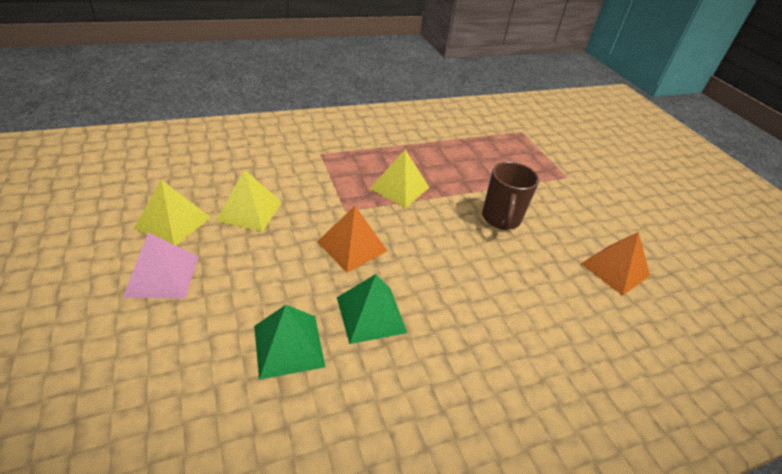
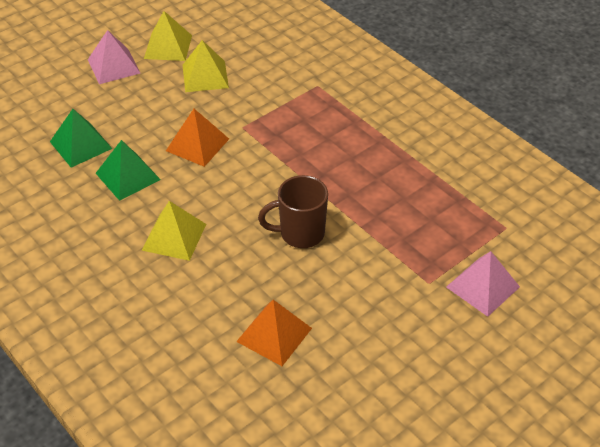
camera: 75 degrees right, 5 degrees up
yellow pyramid [370,150,429,208] -> yellow pyramid moved to [142,201,206,261]
none -> pink pyramid [446,251,520,317]

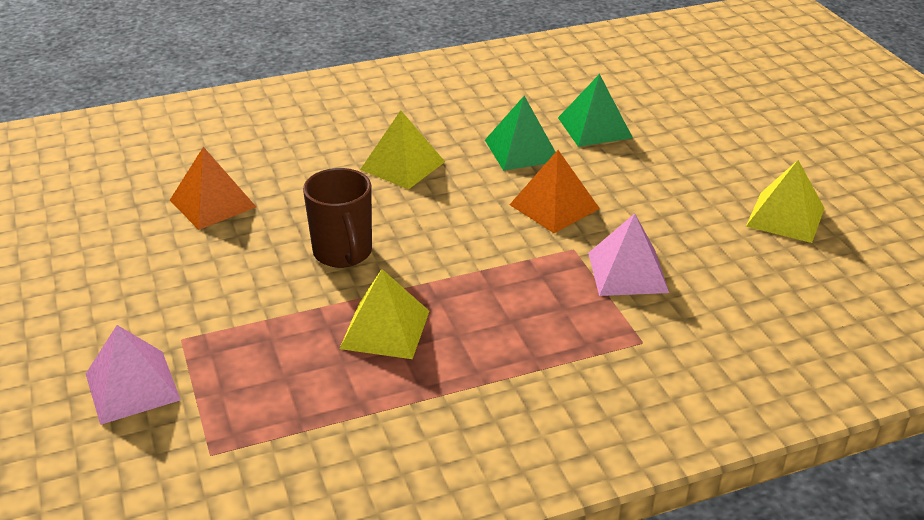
camera: 110 degrees right, 10 degrees down
pink pyramid [88,30,140,84] -> pink pyramid moved to [588,213,669,296]
yellow pyramid [183,40,229,92] -> yellow pyramid moved to [339,269,429,359]
brown mug [258,175,328,248] -> brown mug turned 150 degrees clockwise [303,168,372,268]

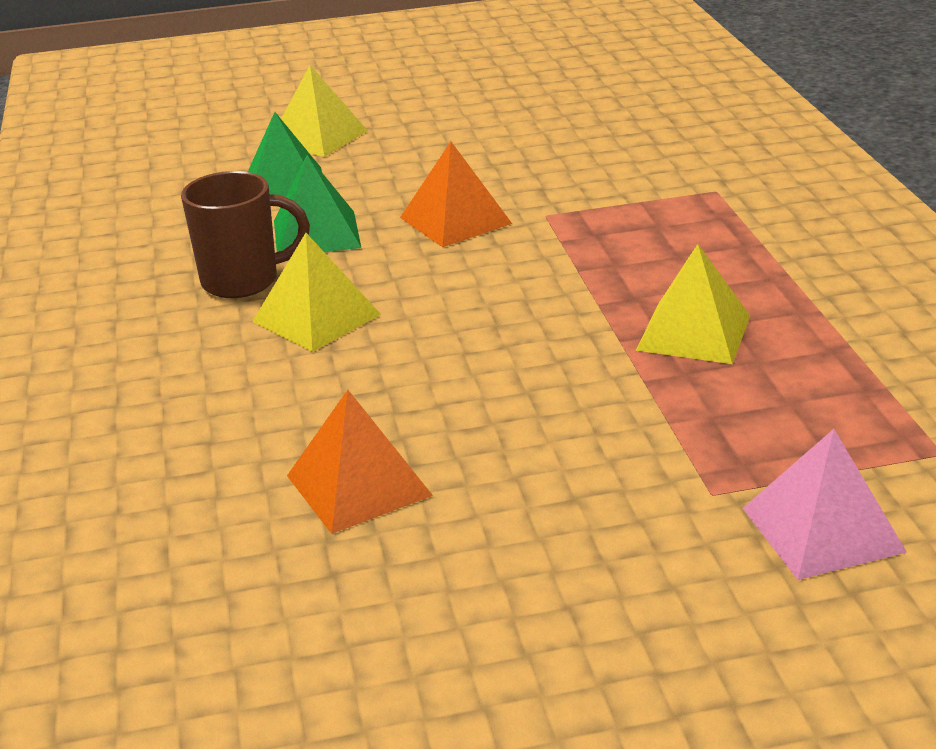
camera: 80 degrees left, 5 degrees down
brown mug [303,168,372,268] -> brown mug moved to [181,171,310,298]
pink pyramid [588,213,669,296] -> none
yellow pyramid [746,160,825,243] -> yellow pyramid moved to [281,66,368,157]

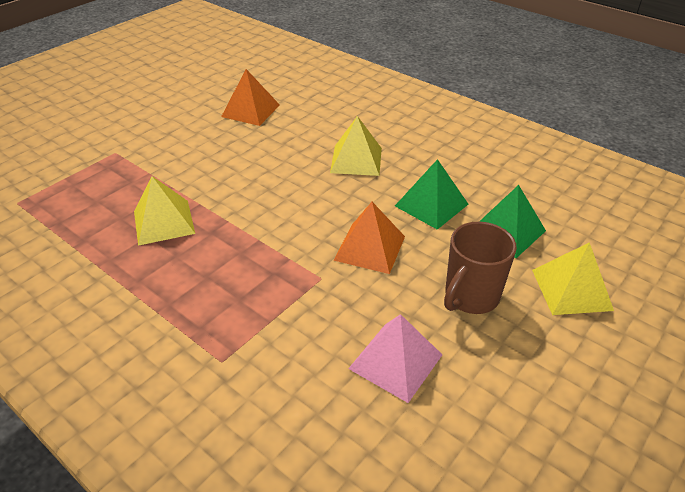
camera: 140 degrees right, 10 degrees up
brown mug [181,171,310,298] -> brown mug moved to [444,222,517,314]
pink pyramid [742,429,907,580] -> pink pyramid moved to [348,314,442,403]

